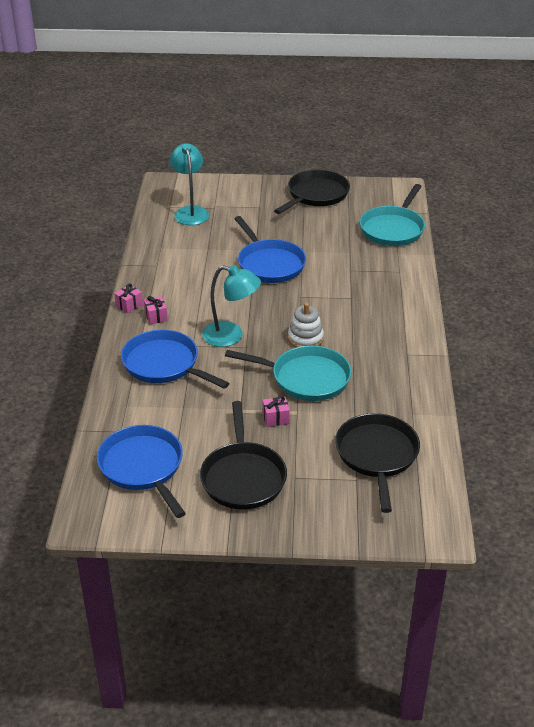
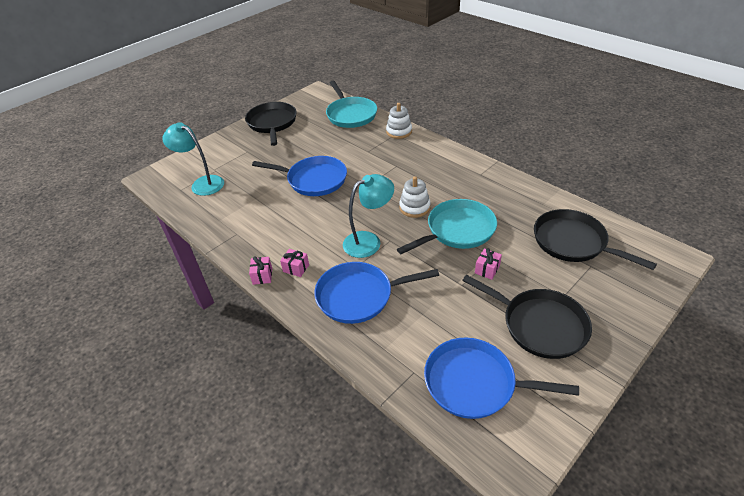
camera: 45 degrees left, 5 degrees up
none -> white stacking toy [386,103,412,139]

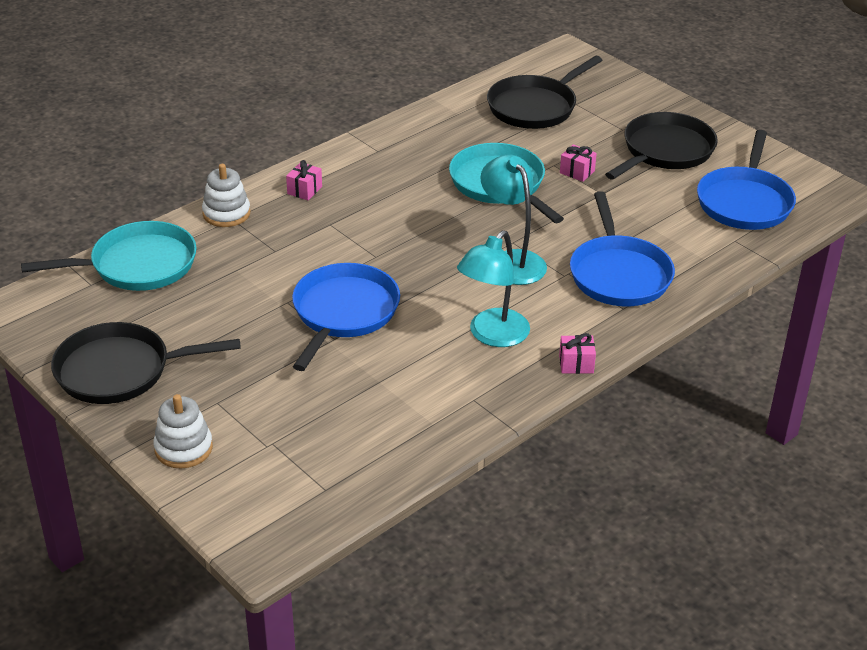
camera: 90 degrees left, 5 degrees down
turquoise lamp [162,122,224,196] -> turquoise lamp moved to [457,230,530,347]
pink gift [280,249,309,277] -> pink gift moved to [286,160,322,200]
white stacking toy [399,176,431,218] -> white stacking toy moved to [153,394,213,469]

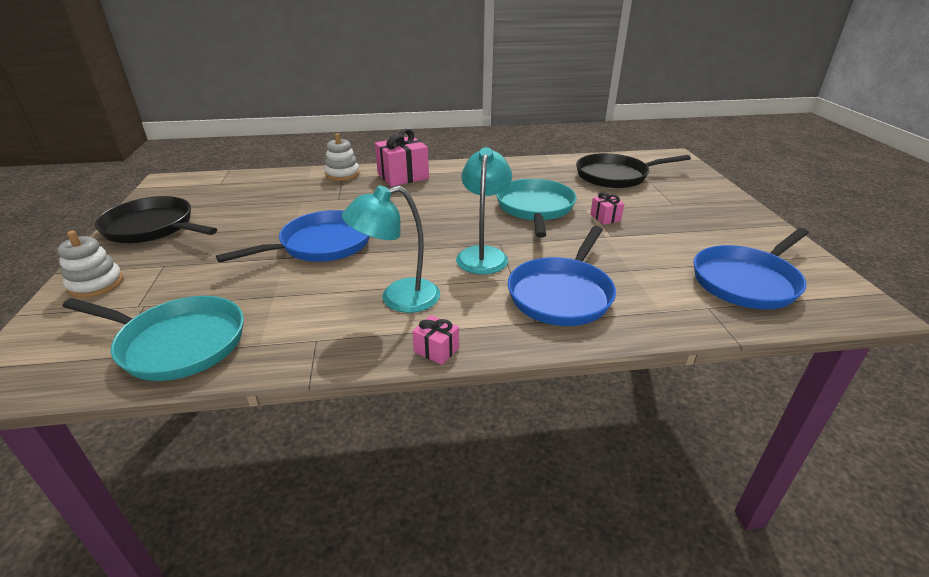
camera: 35 degrees right, 5 degrees down
turquoise pan [21,221,197,291] -> turquoise pan moved to [62,296,244,381]
pink gift [286,160,322,200] -> pink gift [375,129,429,187], size x2.01
black pan [605,112,718,180] -> none

